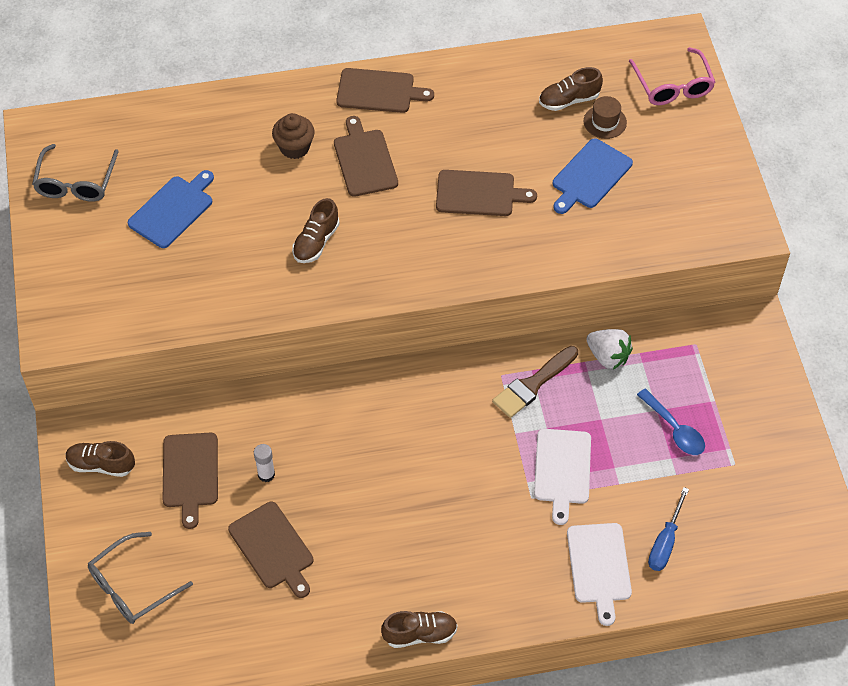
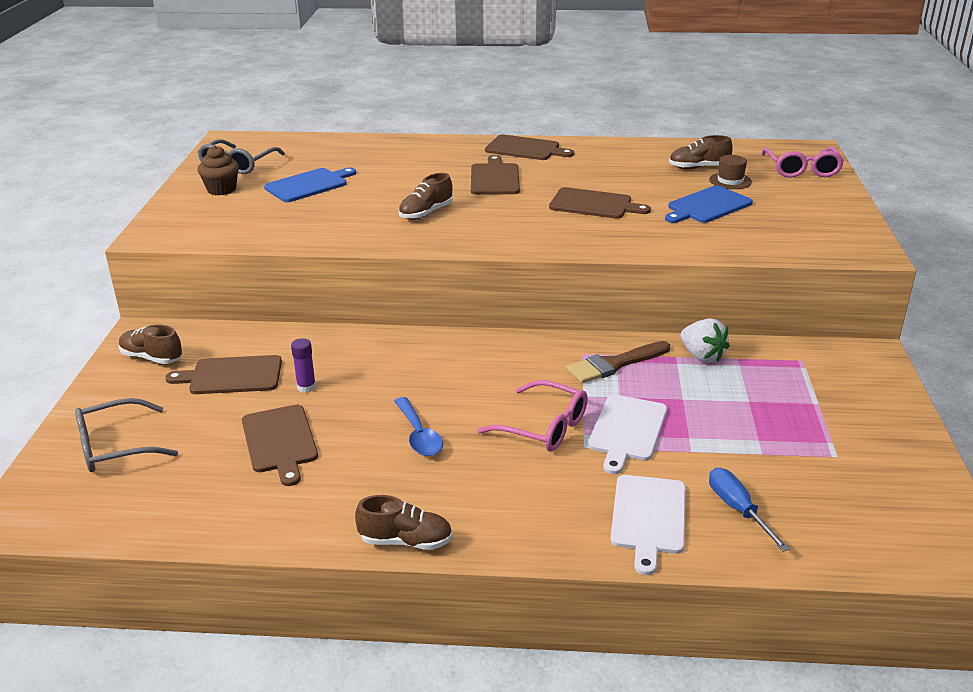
camera: 15 degrees right, 25 degrees down
brown cutting board [163,433,218,529] -> brown cutting board turned 75 degrees clockwise [165,355,282,394]
white glue stick [254,444,275,482] -> purple glue stick [291,338,316,393]
brown cupcake [272,113,315,159] -> brown cupcake moved to [197,145,239,195]
blue spoon [637,389,705,455] -> blue spoon moved to [394,397,443,456]
blue screwdriver [648,487,689,571] -> blue screwdriver turned 120 degrees clockwise [709,468,790,552]
none -> pink glasses [477,380,588,452]

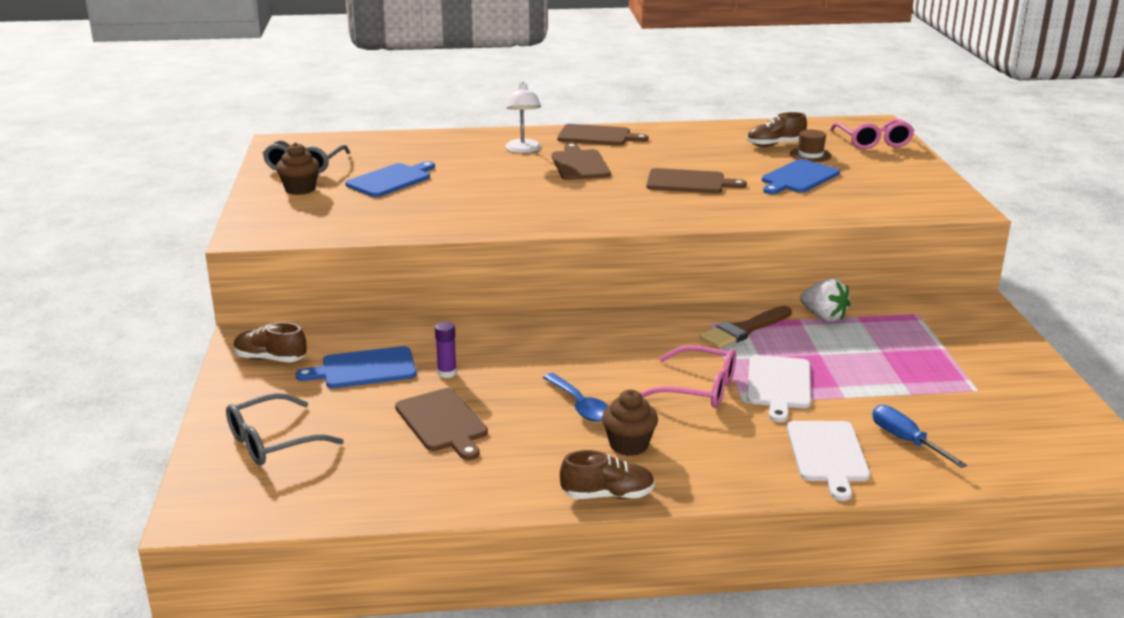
camera: 10 degrees left, 5 degrees down
brown cutting board [165,355,282,394] -> blue cutting board [296,346,417,388]
brown shoe [399,173,453,220] -> none
none -> white lamp [505,82,541,153]
none -> brown cupcake [602,390,658,456]

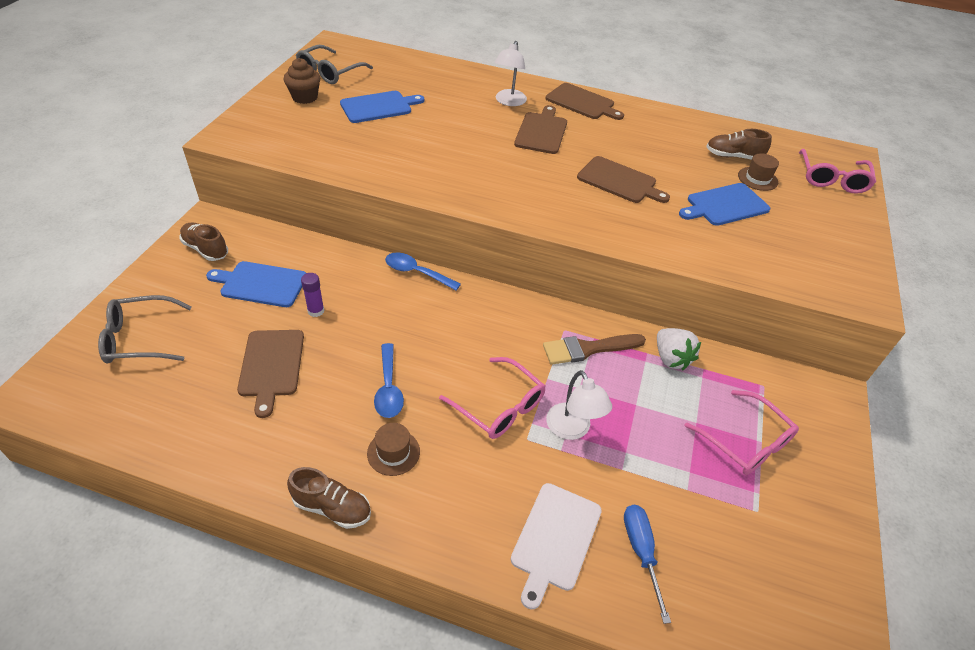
camera: 20 degrees right, 20 degrees up
brown cupcake [602,390,658,456] -> brown hat [367,423,420,476]
white cutting board [747,355,811,422] -> white lamp [546,370,612,440]
none -> blue spoon [385,252,461,290]
none -> pink glasses [684,390,799,475]

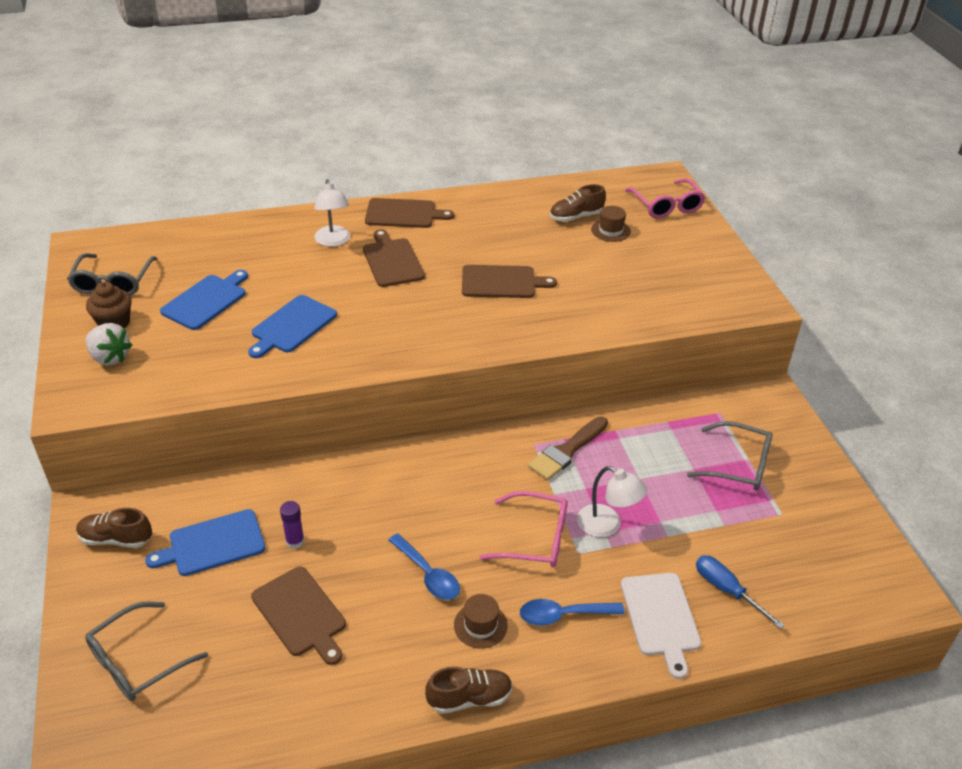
camera: 30 degrees left, 5 degrees down
blue spoon [385,252,461,290] -> blue spoon moved to [520,599,625,626]
white strawberry [657,328,701,370] -> white strawberry moved to [86,323,132,365]
blue cutting board [679,183,770,226] -> blue cutting board moved to [248,295,337,358]
pink glasses [684,390,799,475] -> grey glasses [687,421,772,491]

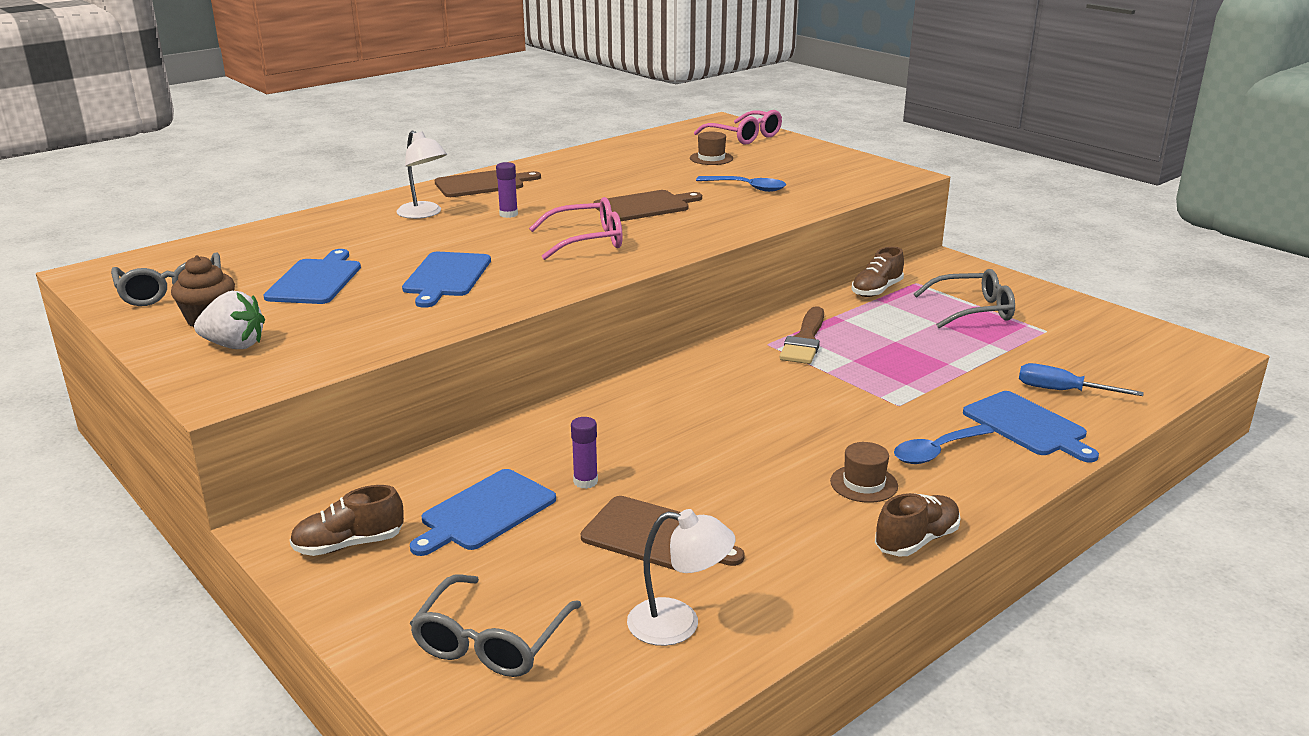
camera: 25 degrees left, 15 degrees down
brown cutting board [363,229,425,287] -> purple glue stick [496,162,518,218]
blue spoon [388,534,460,600] -> blue spoon moved to [696,176,786,192]
pink glasses [480,491,567,568] -> pink glasses moved to [529,197,623,260]
brown shoe [550,184,606,222] -> brown shoe moved to [852,247,904,297]
white lamp [577,466,647,537] -> white lamp moved to [627,509,735,646]
white cutting board [621,573,701,679] -> blue cutting board [963,391,1099,462]

